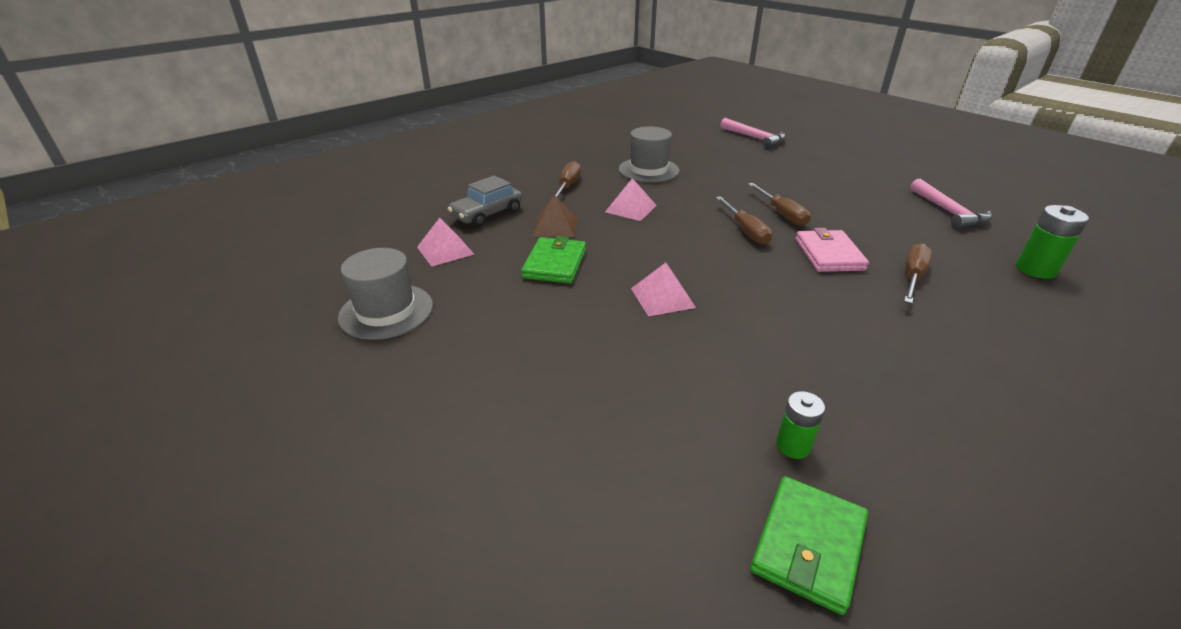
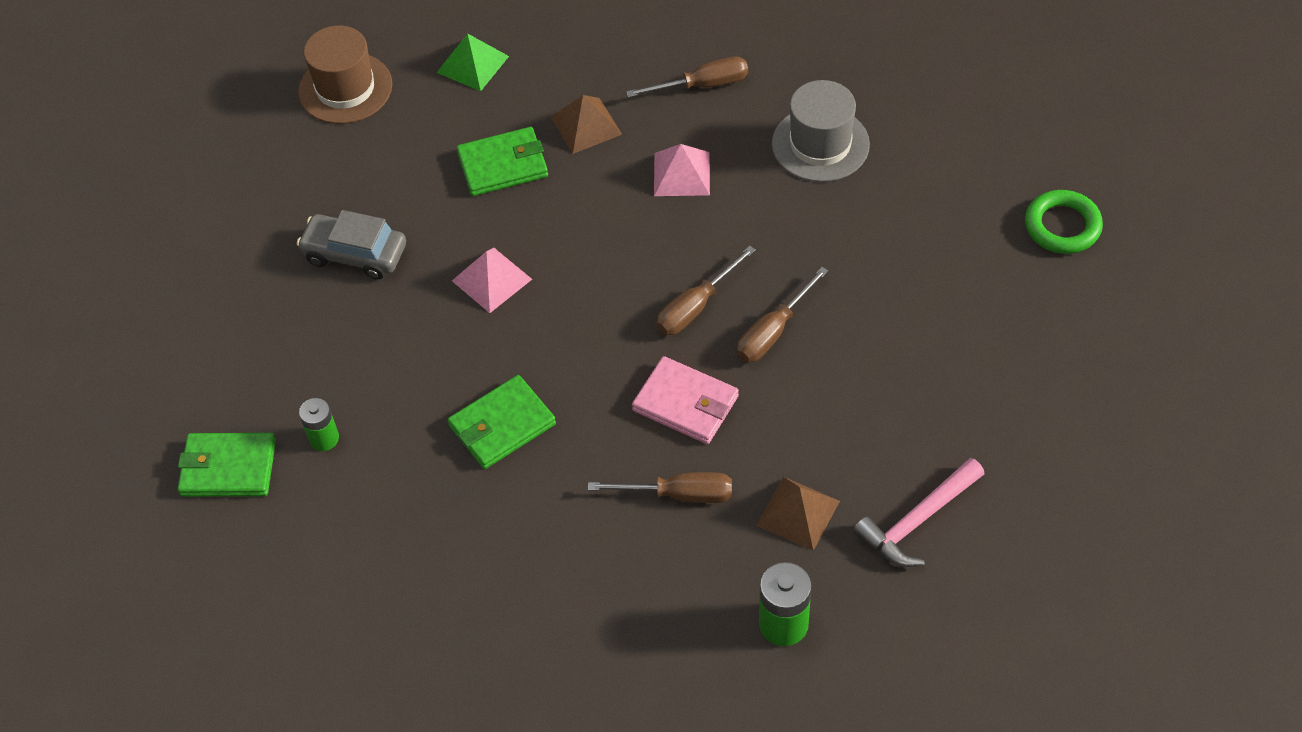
camera: 65 degrees right, 20 degrees up
grey hat [338,248,433,340] -> brown hat [298,25,392,124]
pink pyramid [417,218,474,267] -> green pyramid [437,33,509,91]
grey car [448,175,522,227] -> grey car moved to [297,210,406,280]
pink hammer [720,118,786,149] -> green ring [1025,190,1103,254]
pink wallet [795,228,869,272] -> pink wallet turned 60 degrees clockwise [632,356,739,444]
none -> green wallet [448,375,556,469]
none -> brown pyramid [756,477,840,551]

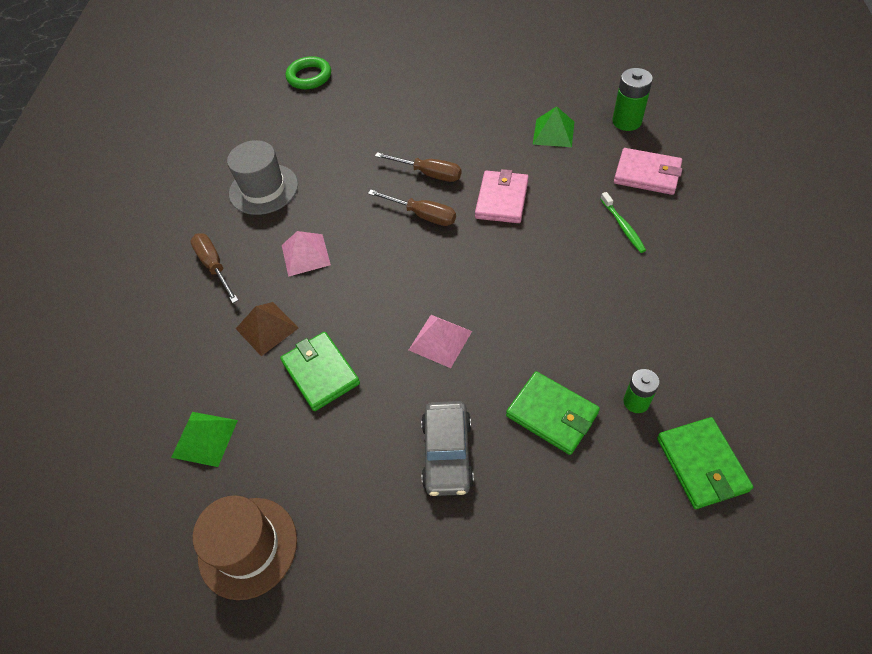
camera: 105 degrees left, 0 degrees up
green wallet [448,375,556,469] -> green wallet moved to [506,371,600,455]
brown screwdriver [588,472,732,503] -> none
brown pyramid [756,477,840,551] -> green pyramid [533,106,574,147]
pink hammer [853,458,985,567] -> none
none -> green toothbrush [601,192,646,253]
none -> pink wallet [614,148,682,195]

